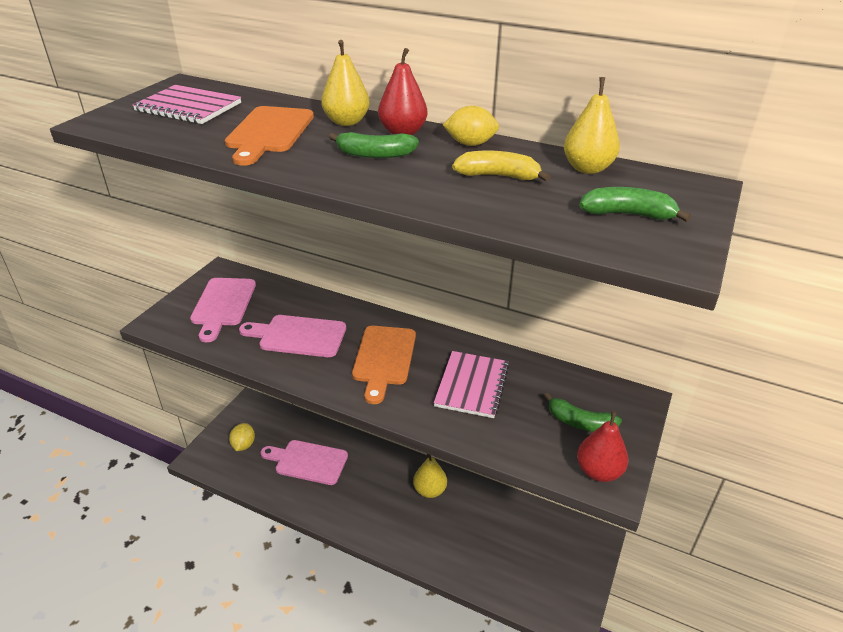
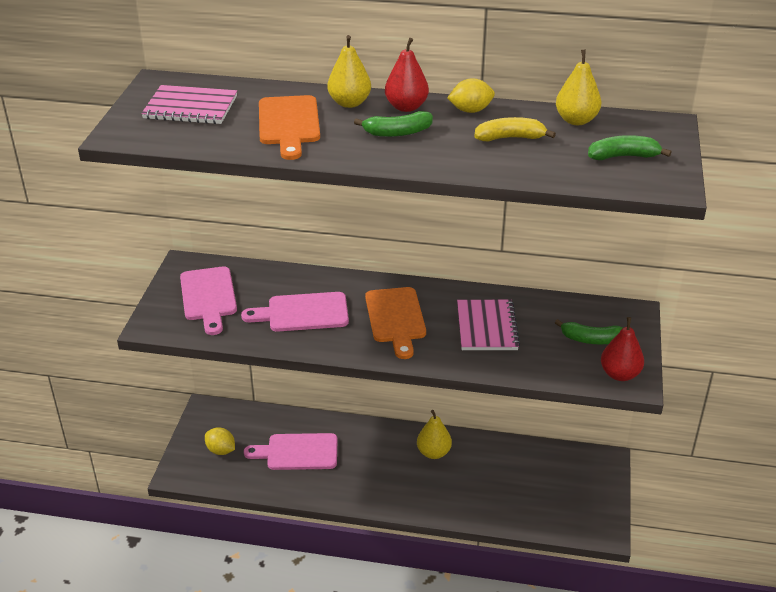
camera: 15 degrees left, 0 degrees up
yellow lemon [229,423,255,451] -> yellow lemon turned 45 degrees counterclockwise [205,428,235,455]

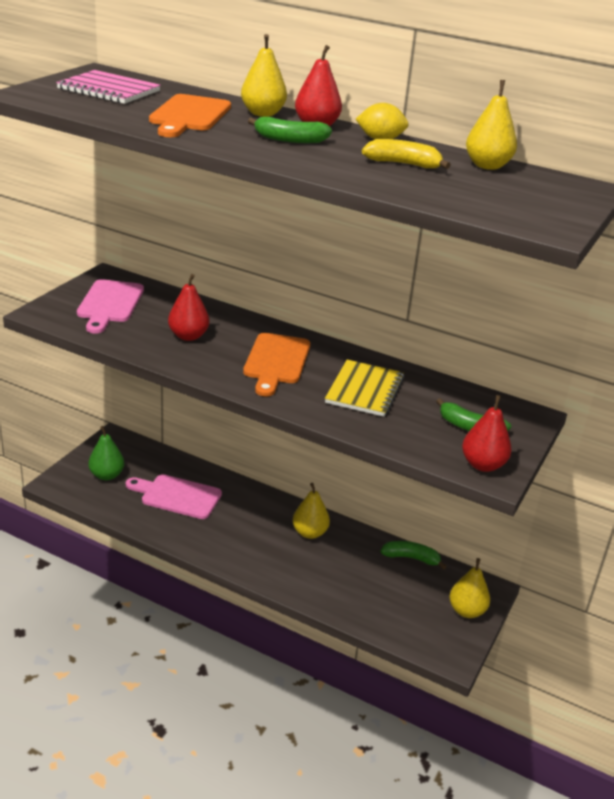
camera: 15 degrees right, 5 degrees down
yellow lemon [205,428,235,455] -> green pear [89,426,124,480]
pink cutting board [241,292,349,332] -> red pear [168,274,209,341]
pink notebook [457,300,520,350] -> yellow notebook [325,360,404,417]
green banana [588,135,672,160] -> green banana moved to [380,541,447,570]
none -> yellow pear [450,558,490,618]

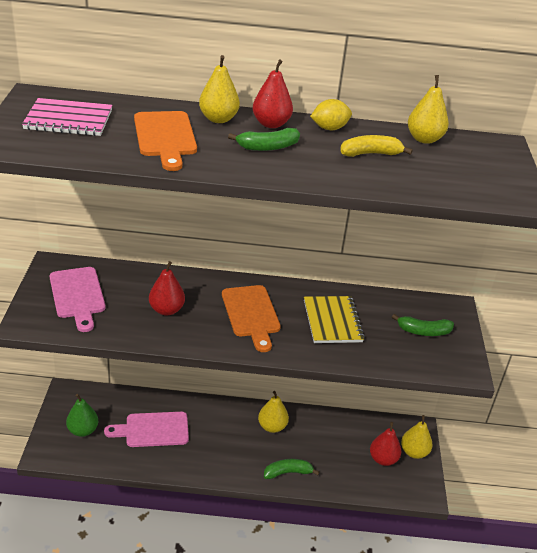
camera: 25 degrees left, 5 degrees up
green banana [380,541,447,570] -> green banana moved to [264,459,319,479]
red pear [462,395,512,472] -> red pear moved to [370,422,401,466]

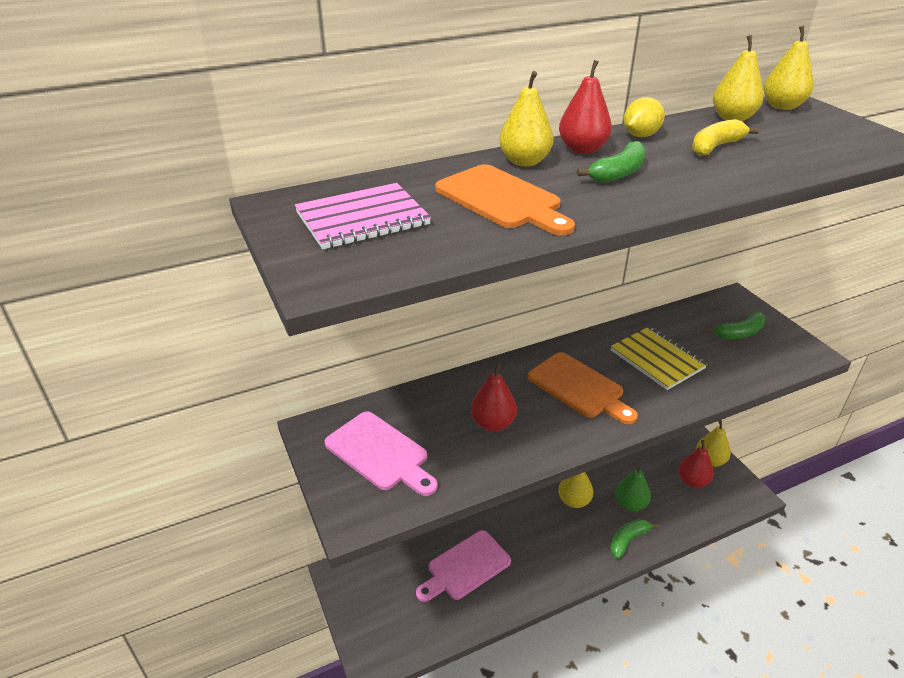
camera: 25 degrees left, 0 degrees up
green pear [66,394,98,437] -> green pear moved to [615,466,651,511]
none -> yellow pear [764,26,813,110]

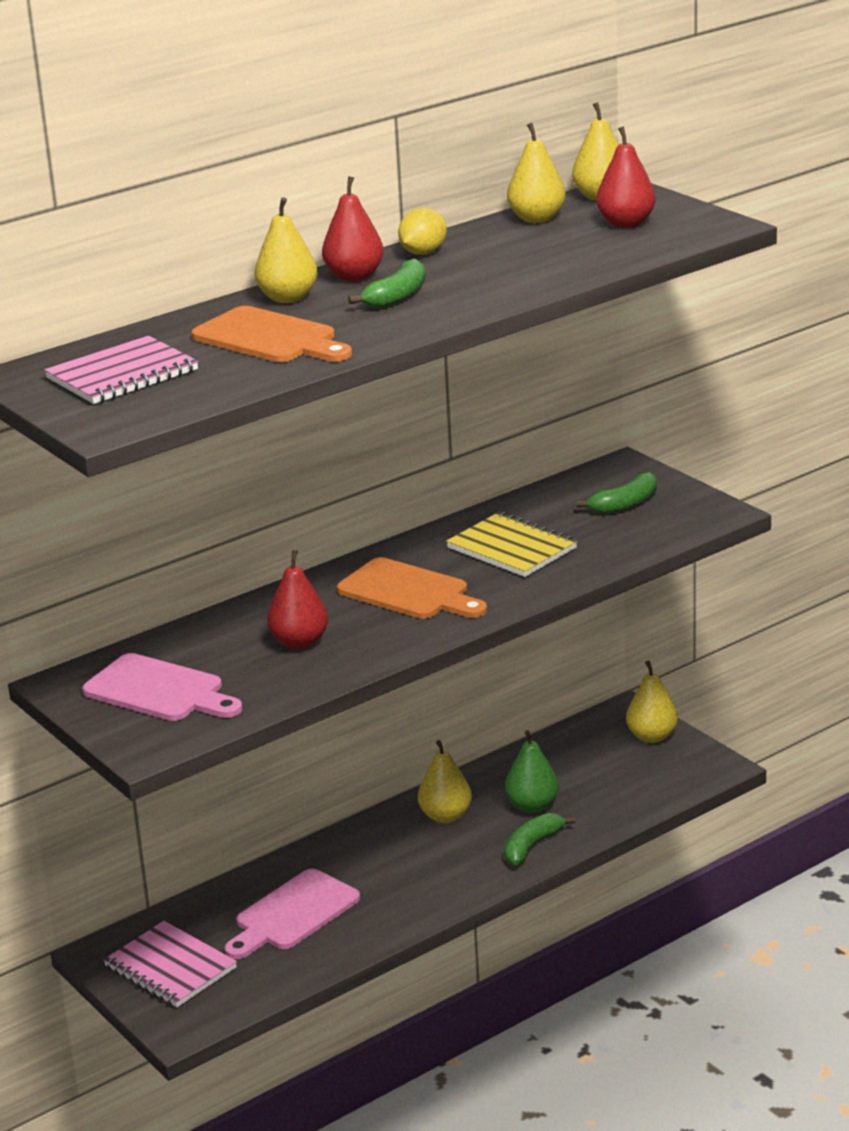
camera: 10 degrees left, 10 degrees down
red pear [678,440,714,488] -> red pear moved to [596,126,656,228]
yellow banana [692,119,759,156] -> none
none -> pink notebook [104,921,237,1007]

